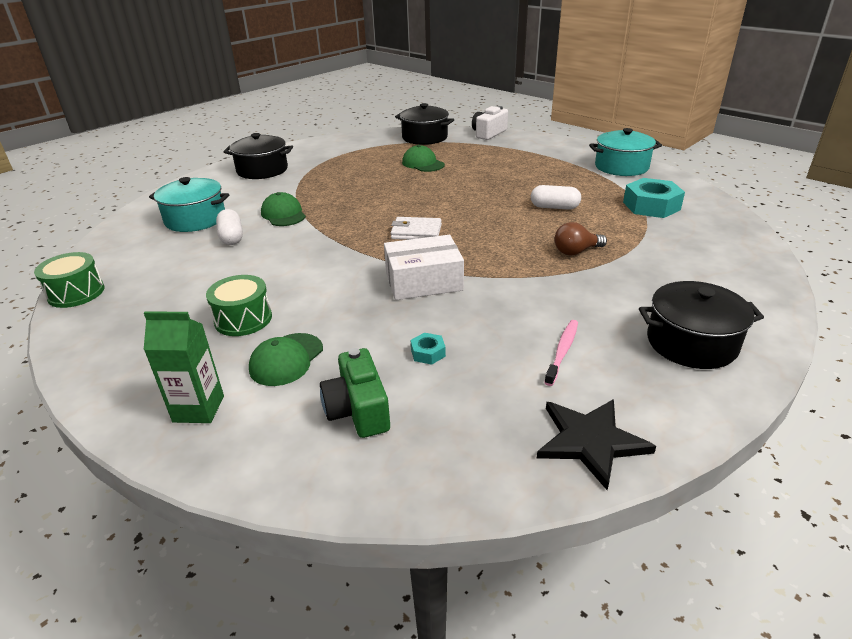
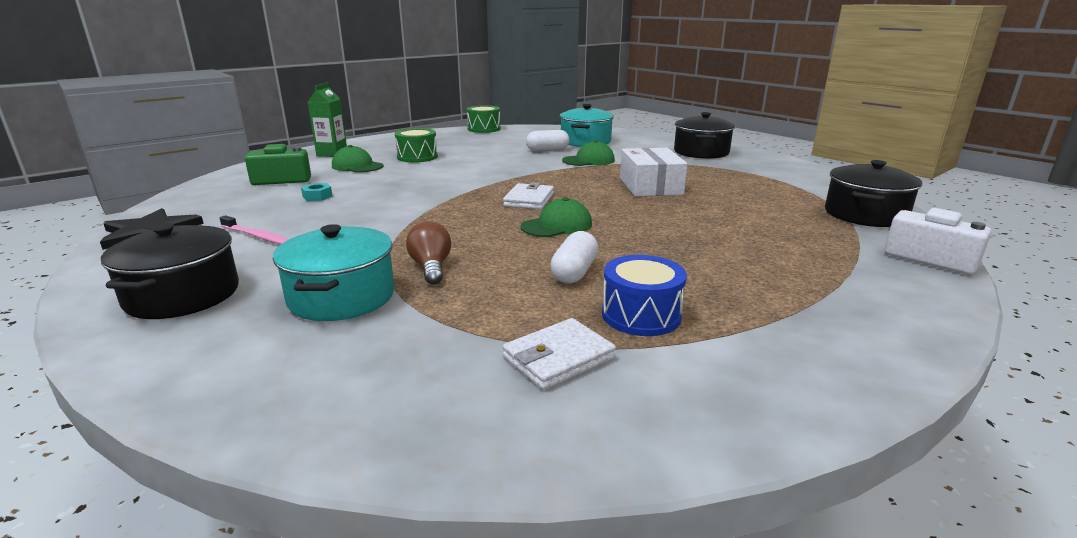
camera: 95 degrees right, 10 degrees down
white box [384,235,464,300] -> white box moved to [620,148,688,197]
green cap [402,145,445,172] -> green cap moved to [521,197,592,237]
turquoise pot [589,128,662,176] -> turquoise pot moved to [273,224,395,321]
turquoise nut [623,178,685,218] -> white wallet [502,318,616,390]
none -> blue drum [602,255,687,336]

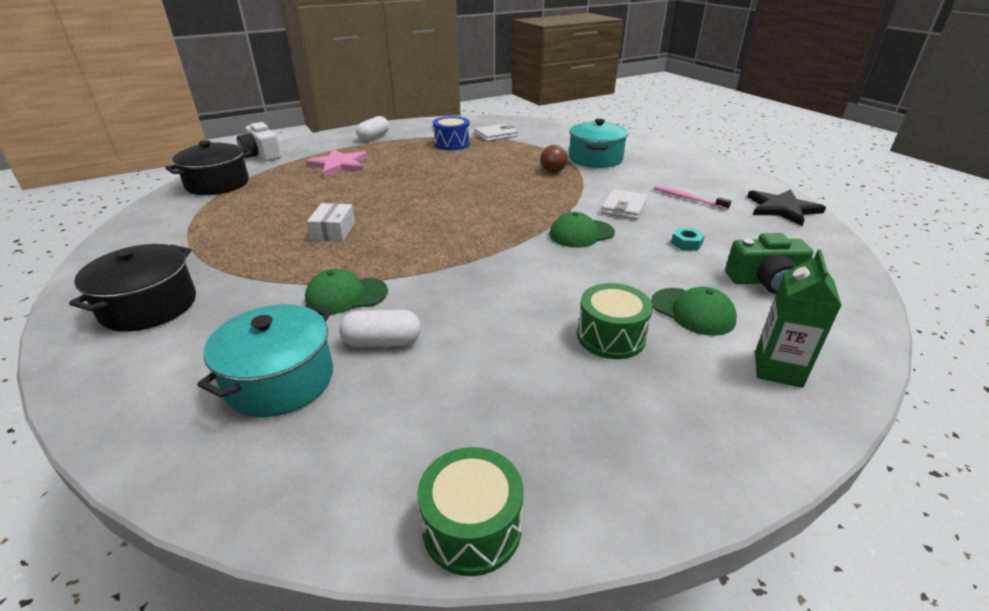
camera: 170 degrees left, 10 degrees up
black pot [101,223,239,319] -> none
white wallet [503,182,554,210] -> white wallet moved to [601,189,648,220]
green cap [521,197,592,237] -> green cap moved to [549,212,615,248]
white capsule [550,231,598,283] -> white capsule moved to [356,116,389,141]
white box [620,148,688,197] -> white box [307,203,355,241], size x0.62
none -> pink star [306,149,367,177]

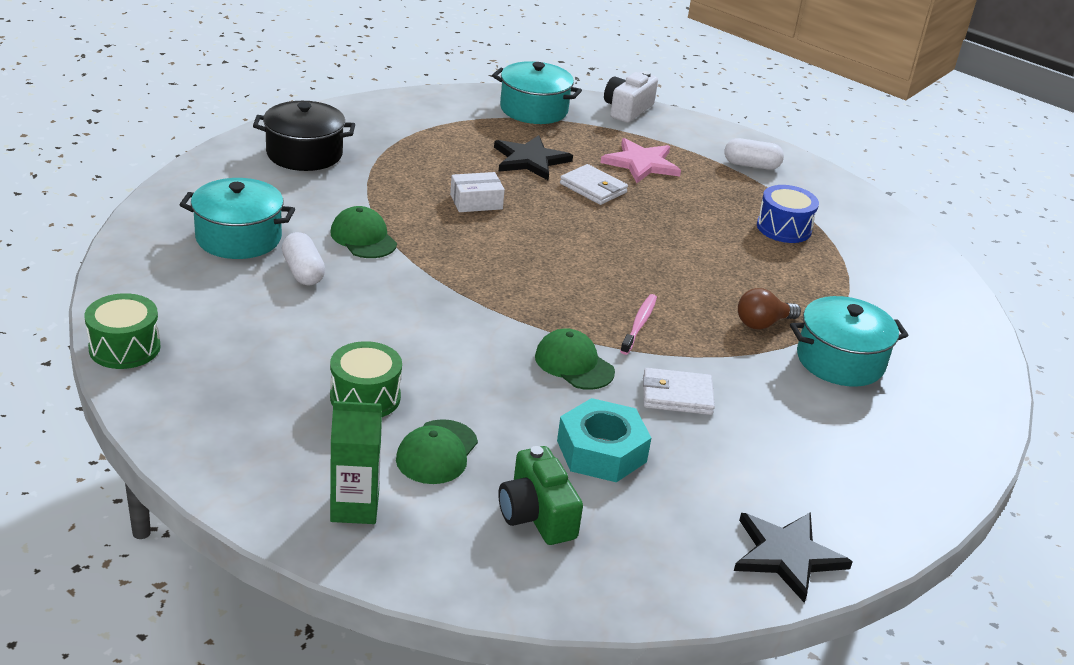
camera: 65 degrees right, 0 degrees up
black pot [165,140,252,195] -> turquoise pot [492,61,582,124]
white wallet [475,124,518,142] -> white wallet moved to [560,164,628,205]
pink toothbrush [654,186,731,210] -> pink toothbrush moved to [620,294,657,355]
turquoise nut [671,228,705,251] -> turquoise nut [557,398,651,482], size x2.17
none -> black star [494,135,573,180]

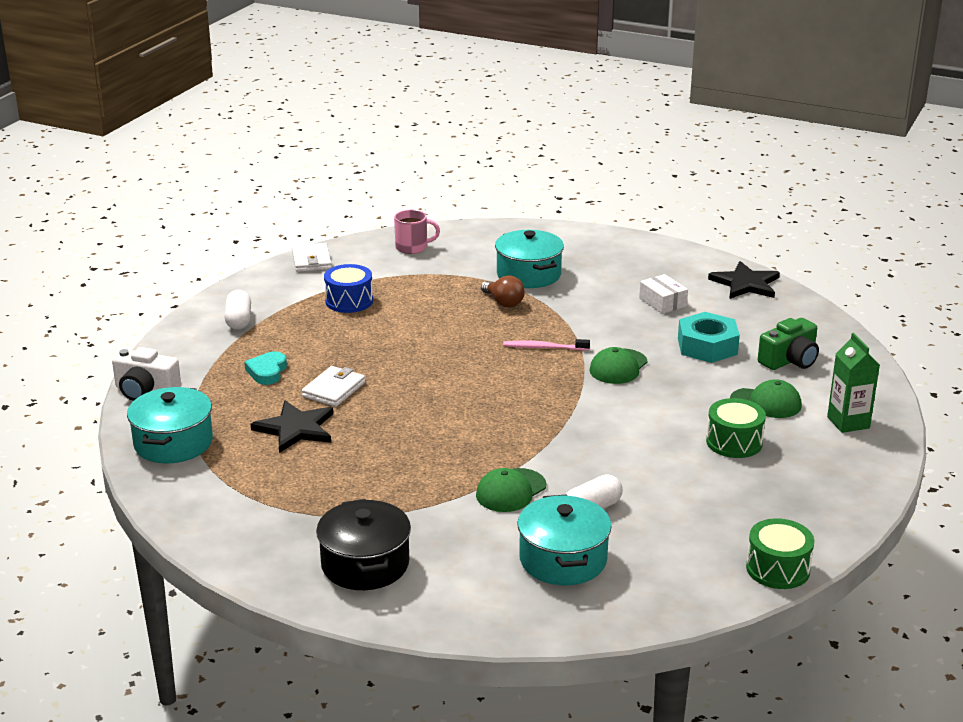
camera: 100 degrees left, 5 degrees down
white box [450,172,505,212] -> white box moved to [639,274,688,314]
pink star [600,138,681,183] -> turquoise heart [244,352,287,385]
white wallet [643,368,715,415] -> white wallet moved to [292,243,332,272]
none -> pink mug [394,210,440,254]

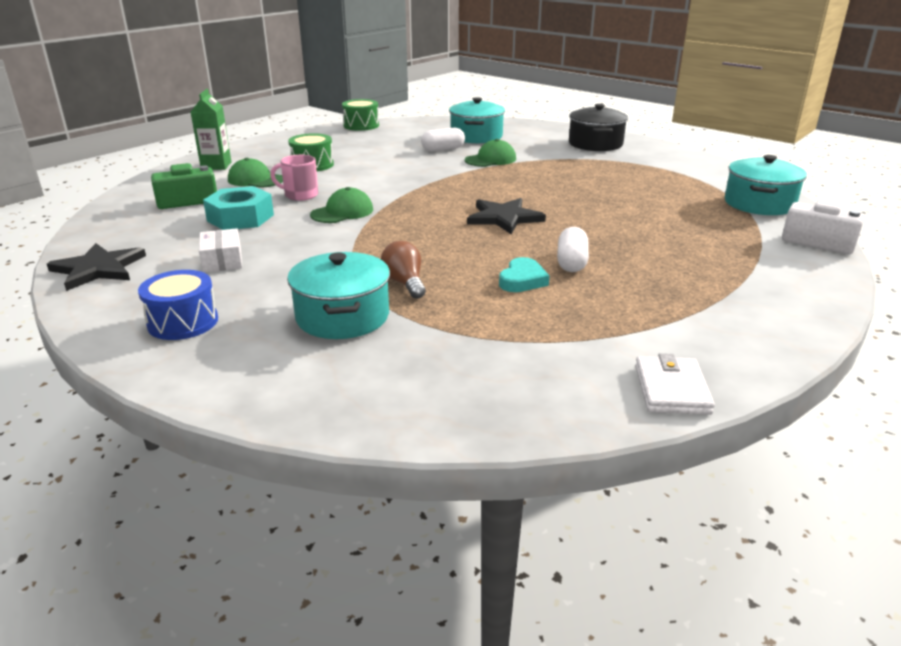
camera: 165 degrees left, 0 degrees up
white capsule [224,290,251,330] -> white capsule moved to [557,227,589,272]
turquoise heart [244,352,287,385] -> turquoise heart moved to [499,257,550,292]
black star [251,400,333,453] -> black star moved to [467,198,546,234]
white wallet [302,366,365,407] -> none
blue drum [324,264,373,313] -> blue drum moved to [138,270,218,340]
pink mug [394,210,440,254] -> pink mug moved to [270,155,318,201]
pink toothbrush [503,339,590,351] -> none

